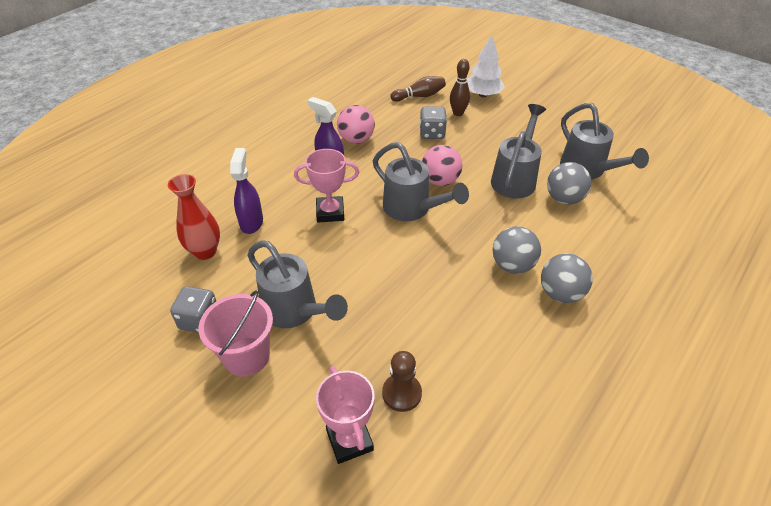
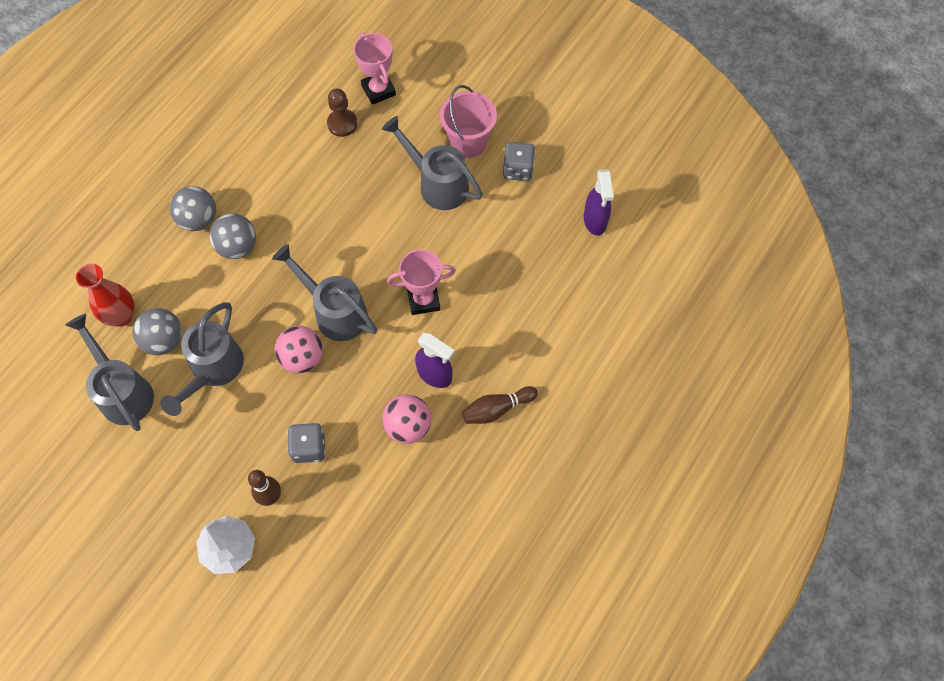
camera: 175 degrees right, 20 degrees up
red vase [168,174,220,260] -> red vase moved to [76,264,135,327]
purple spray bottle [230,148,263,234] -> purple spray bottle moved to [584,169,614,235]
brown bowling pin [390,76,446,101] -> brown bowling pin moved to [462,386,538,424]

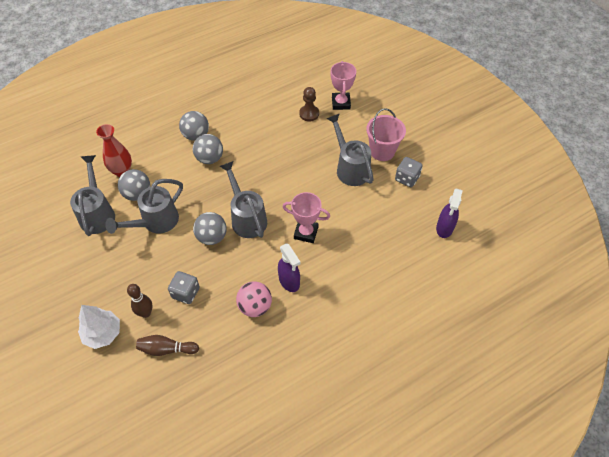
camera: 25 degrees right, 10 degrees down
pink ball [275,326,323,373] -> grey ball [193,212,227,245]
brown bowling pin [462,386,538,424] -> brown bowling pin moved to [136,335,199,356]

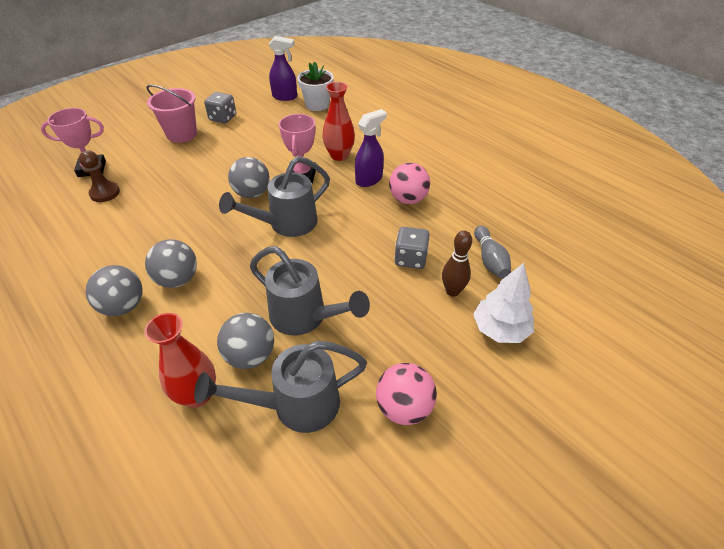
camera: 100 degrees left, 10 degrees down
brown bowling pin [136,335,199,356] -> grey bowling pin [474,226,511,279]
grey ball [193,212,227,245] -> grey ball moved to [228,157,270,198]
grey watering can [326,113,374,186] -> none
none -> white flower pot [297,61,334,111]
none -> red vase [322,82,355,161]
none -> pink ball [376,363,437,425]

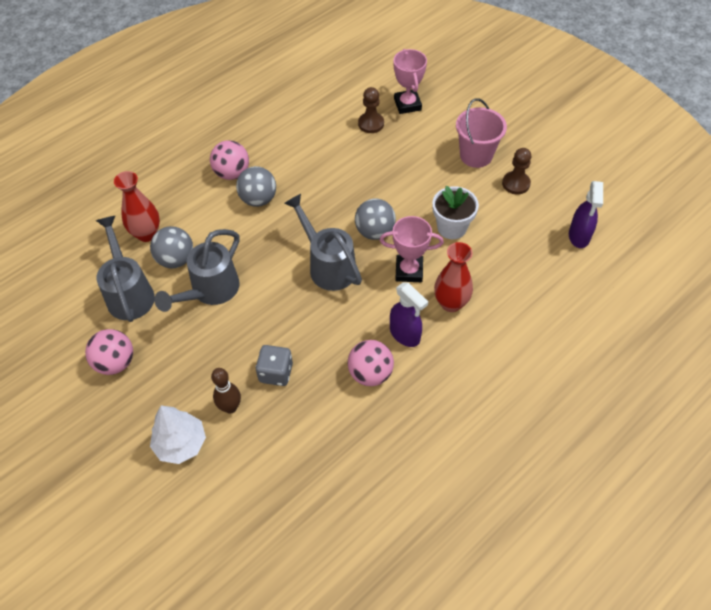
camera: 90 degrees right, 10 degrees up
grey ball [86,265,143,316] -> pink ball [210,140,249,180]
grey dice [204,92,236,123] -> brown pawn [502,148,531,195]
white flower pot [297,61,334,111] -> white flower pot moved to [432,186,479,239]
grey bowling pin [474,226,511,279] -> none

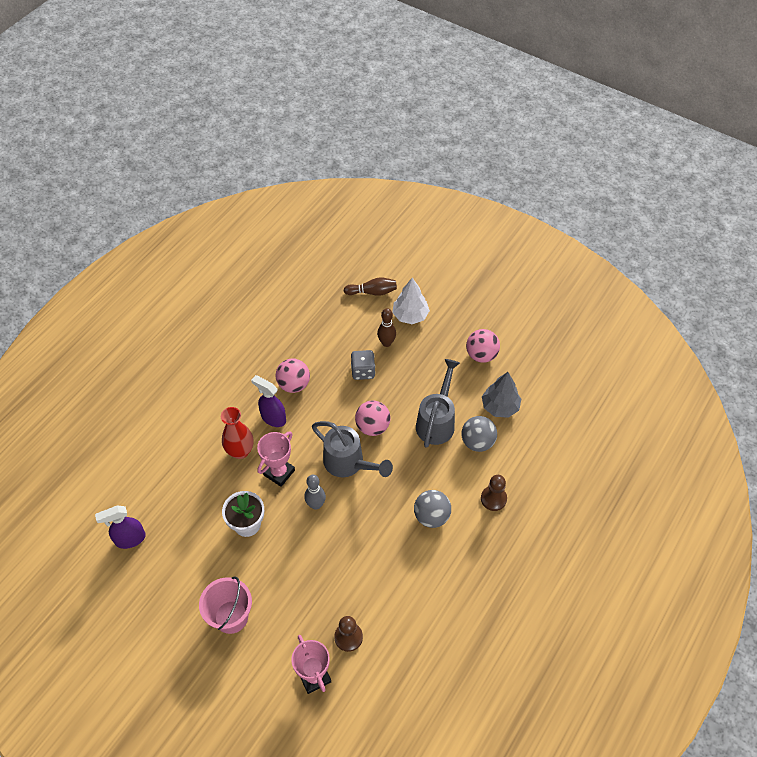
camera: 165 degrees right, 0 degrees up
grey watering can [96,215,155,322] -> grey tree [482,372,521,418]
red vase [114,171,160,242] -> none
pink ball [210,140,249,180] -> pink ball moved to [355,401,390,436]
grey ball [355,199,396,240] -> grey bowling pin [304,475,326,510]
pink trophy [380,216,444,282] -> pink trophy turned 45 degrees counterclockwise [257,431,295,487]
brown pawn [502,148,531,195] -> brown pawn moved to [481,475,507,511]
purple spray bottle [569,181,603,248] -> purple spray bottle turned 105 degrees counterclockwise [95,506,146,549]
none -> brown bowling pin [344,277,397,296]

